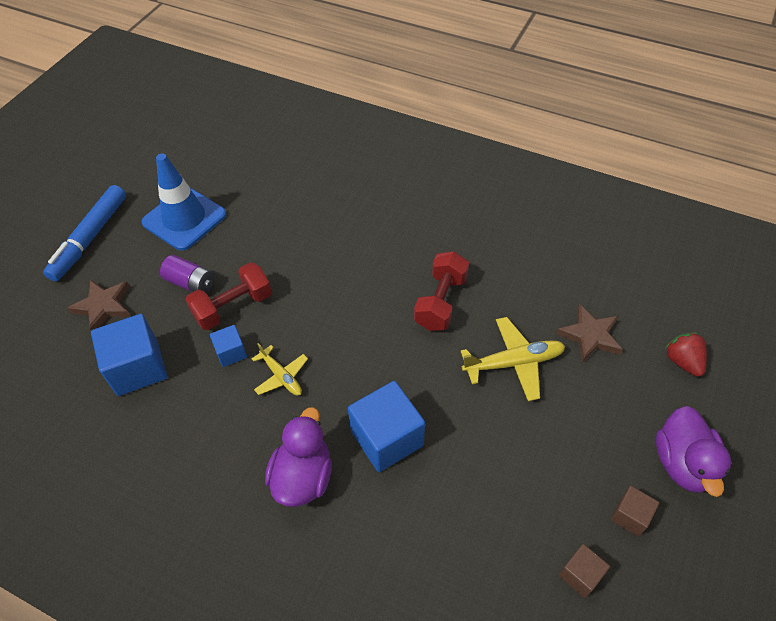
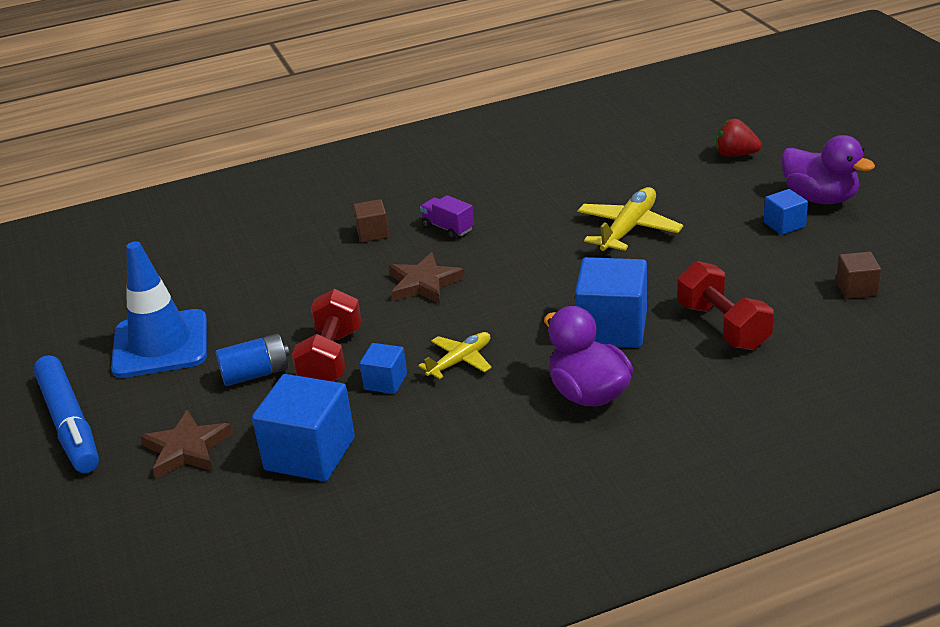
camera: 45 degrees left, 20 degrees down
purple battery [160,255,215,294] -> blue battery [216,334,290,386]
yellow plane [252,343,308,396] -> yellow plane turned 45 degrees counterclockwise [418,332,492,379]
red dumbbell [414,251,469,331] -> red dumbbell moved to [677,261,774,350]
brown star [556,304,623,363] -> brown star moved to [389,252,465,304]
brown cube [611,486,659,537] -> brown cube moved to [353,199,389,242]
none -> purple truck [420,195,474,239]
none -> blue cube [764,189,808,235]

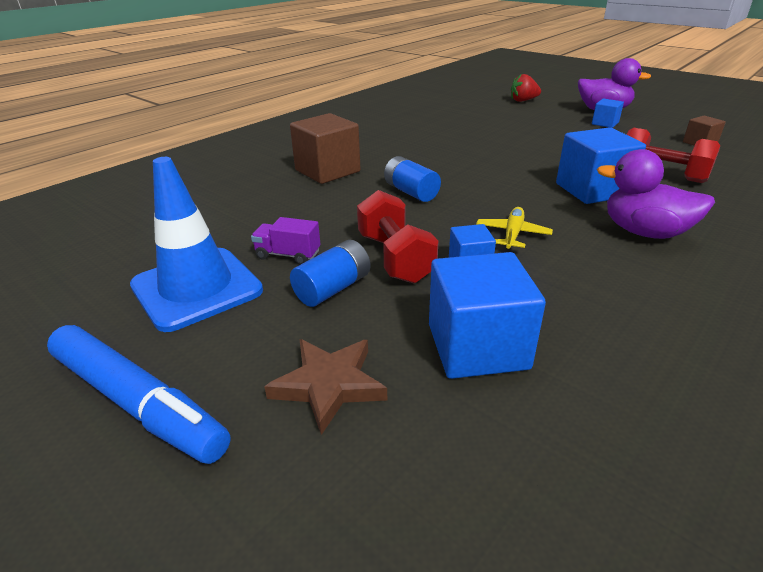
camera: 30 degrees left, 0 degrees up
brown cube [353,199,389,242] -> brown cube [290,113,361,184], size x1.91
brown star [389,252,465,304] -> blue battery [384,156,441,202]
purple truck [420,195,474,239] -> purple truck moved to [251,217,320,265]
yellow plane [577,187,683,251] -> none

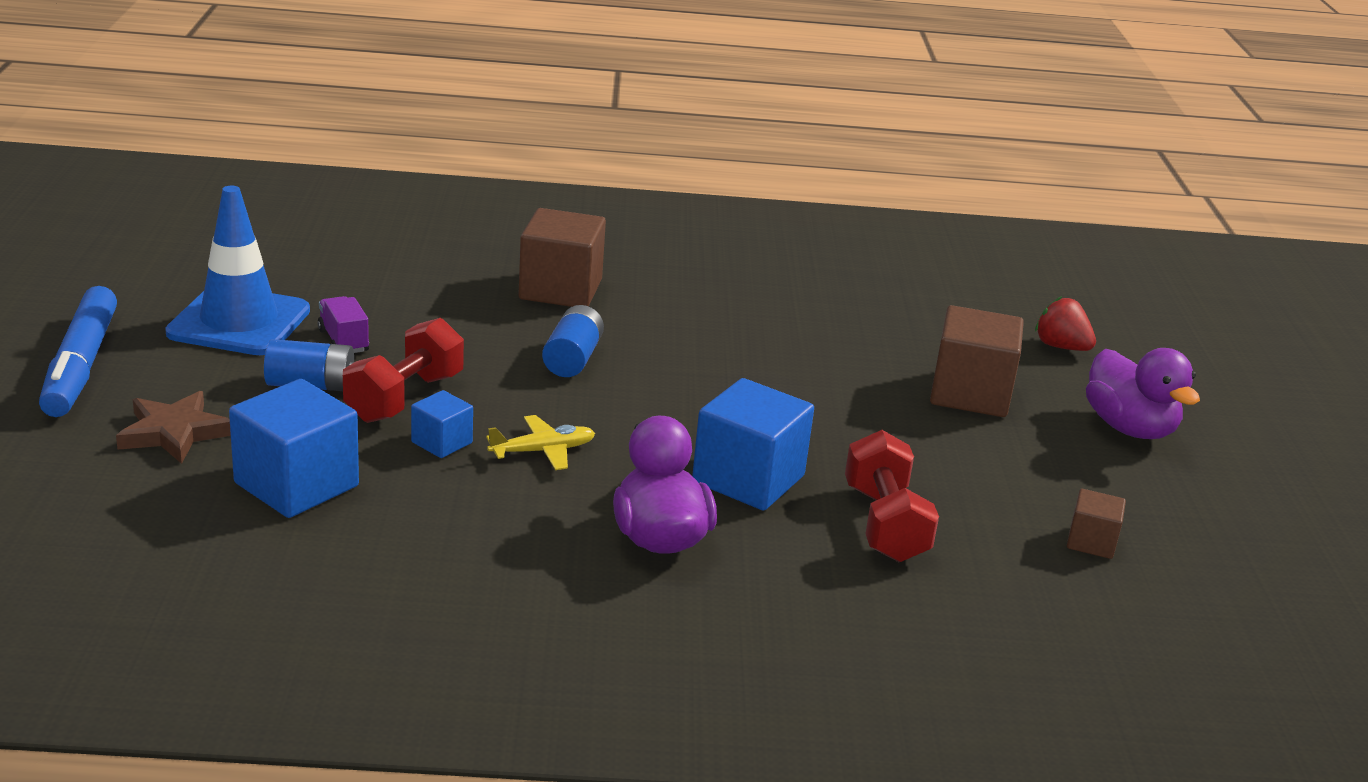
camera: 45 degrees right, 5 degrees down
blue cube [592,99,624,128] -> none
none -> brown cube [930,305,1024,417]

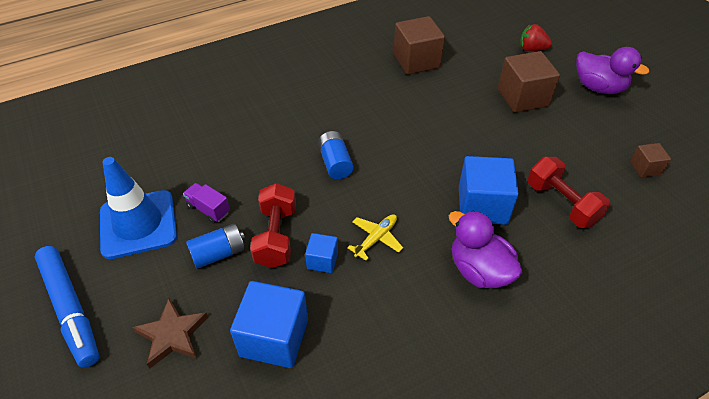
camera: 25 degrees left, 20 degrees up
brown cube [518,208,606,307] -> brown cube moved to [394,16,445,75]

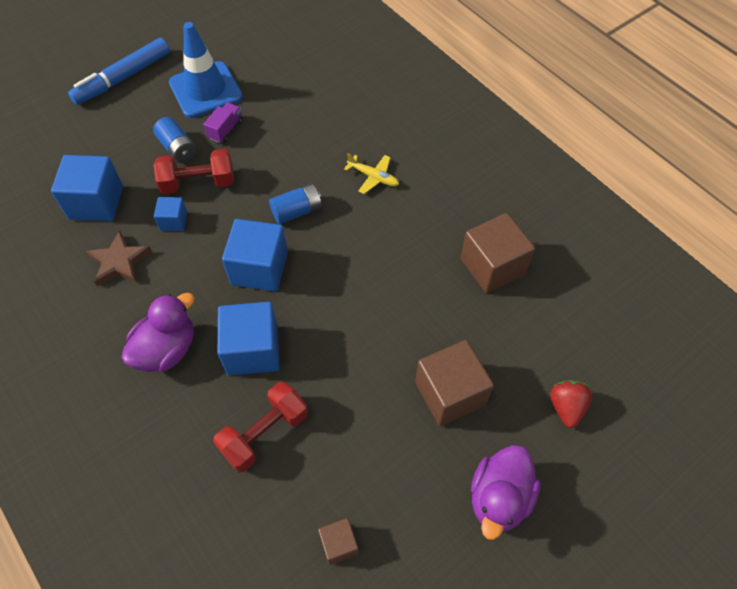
camera: 80 degrees right, 10 degrees up
brown star [132,298,208,368] -> brown star moved to [86,231,152,287]
yellow plane [347,214,403,261] -> yellow plane moved to [344,153,399,194]
none -> blue cube [222,219,288,291]

